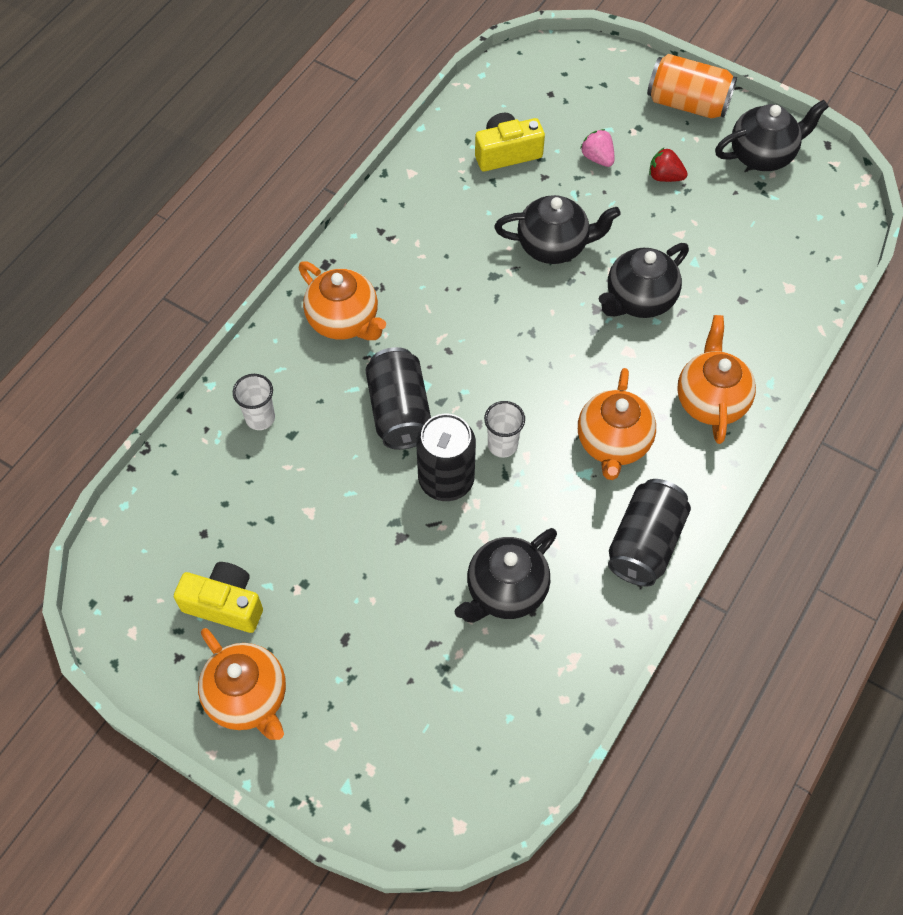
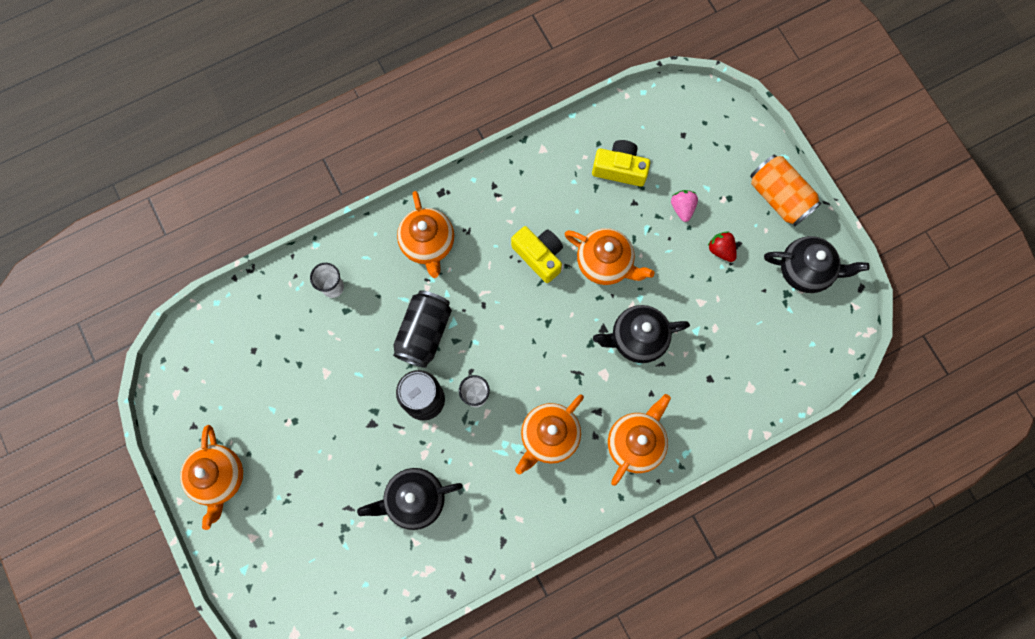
camera: 30 degrees right, 15 degrees up
yellow camera [174,562,263,633] -> yellow camera moved to [511,226,563,283]
black teapot [494,195,621,264] -> orange teapot [564,228,655,285]
black can [608,479,691,587] -> none

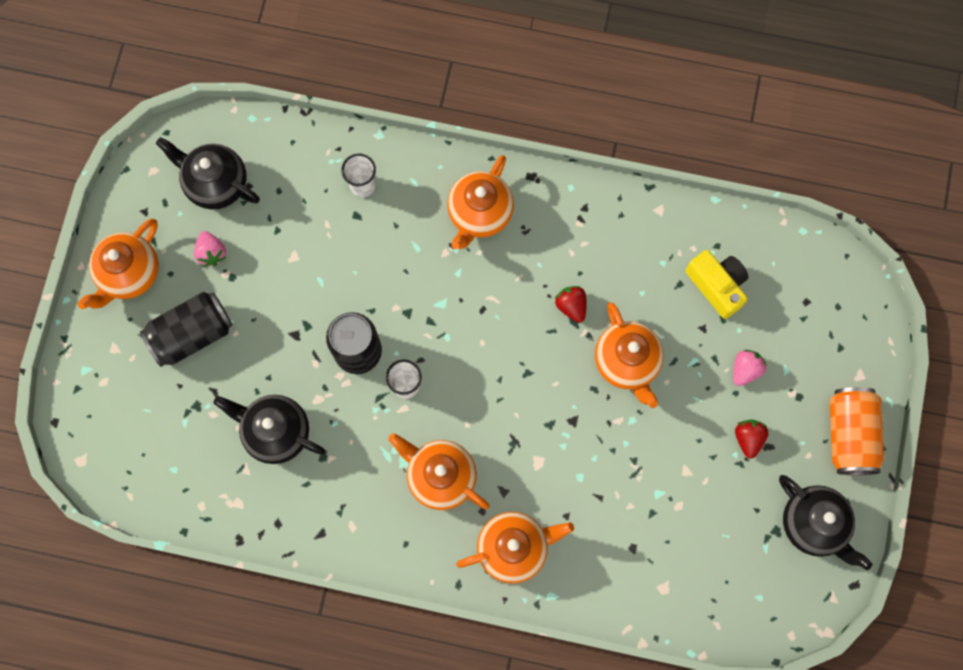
camera: 40 degrees right, 0 degrees up
black can [393,290,452,368] -> black can moved to [140,292,233,367]
yellow camera [511,226,563,283] -> red strawberry [555,286,586,323]
orange teapot [515,394,584,475] -> orange teapot turned 45 degrees clockwise [388,433,490,510]
black teapot [593,305,690,363] -> black teapot moved to [156,137,260,209]
none -> pink strawberry [194,231,226,267]

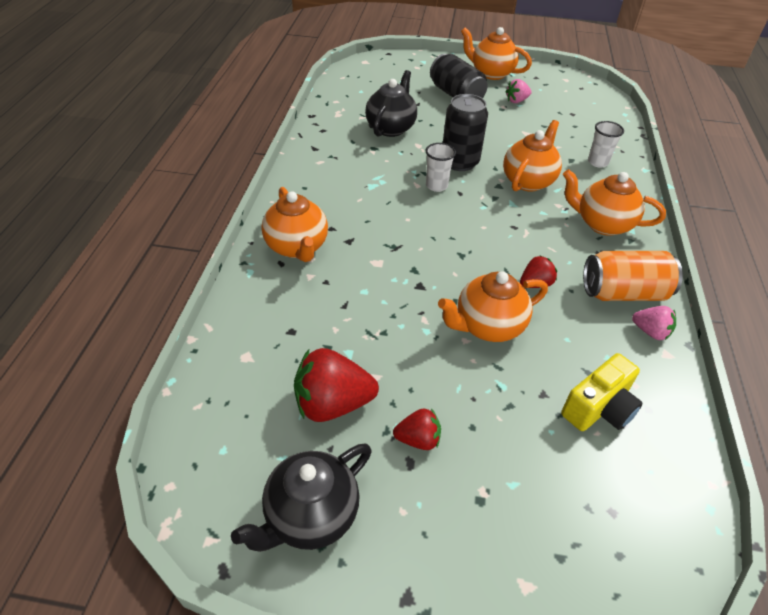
camera: 85 degrees right, 30 degrees down
black teapot [156,137,260,209] -> none
orange teapot [388,433,490,510] -> orange teapot moved to [503,120,562,191]
pink strawberry [733,350,767,386] -> pink strawberry moved to [632,306,676,340]
orange can [830,387,884,475] -> orange can moved to [583,251,683,301]
none -> red strawberry [294,348,379,422]

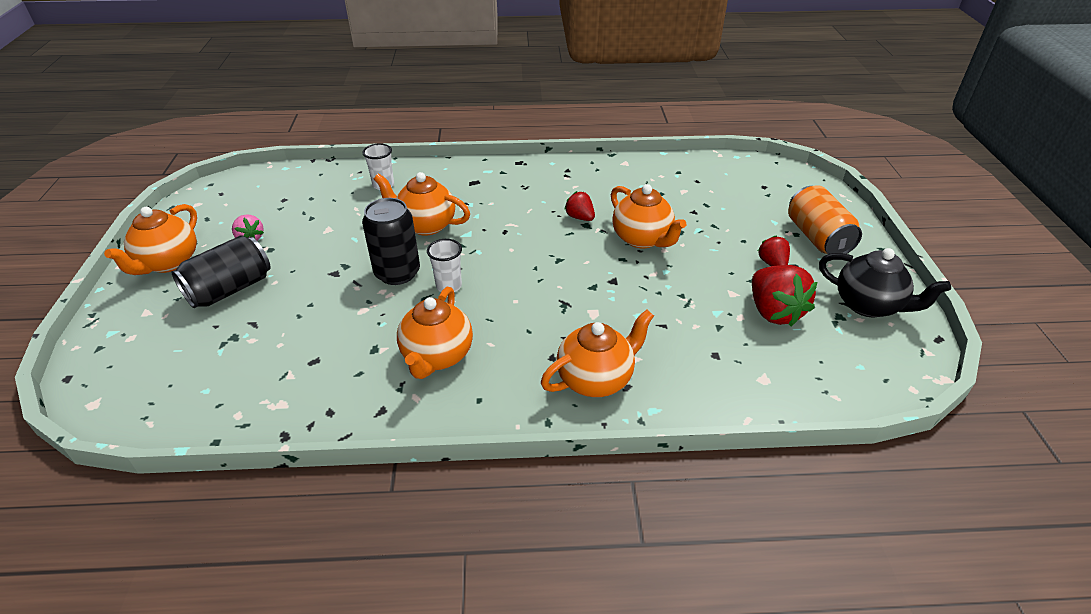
camera: 100 degrees left, 5 degrees down
black teapot [365,70,417,137] -> none
yellow camera [561,353,643,431] -> none
orange teapot [563,169,666,236] -> orange teapot moved to [397,287,473,379]
orange can [583,251,683,301] -> orange can moved to [788,185,862,254]
pink strawberry [632,306,676,340] -> none

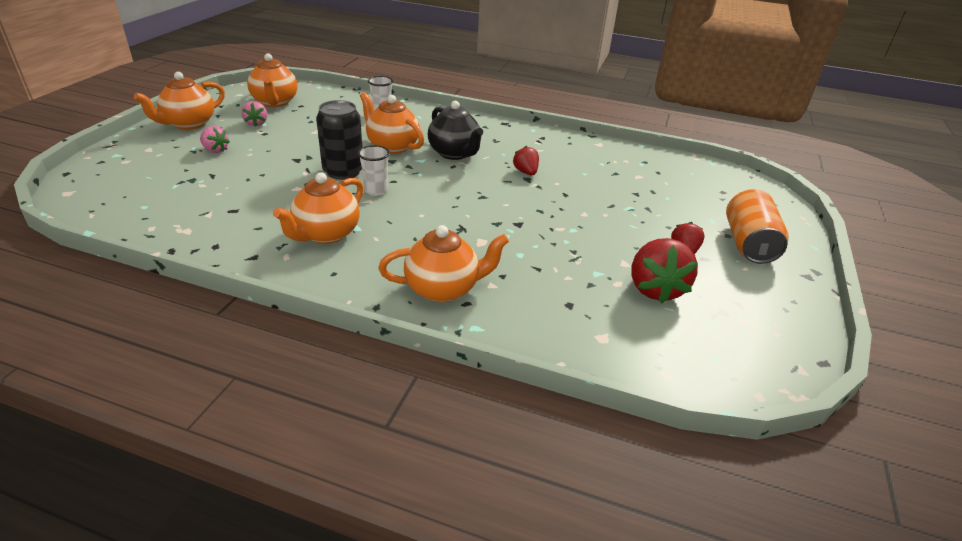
camera: 20 degrees right, 5 degrees down
black can [171,235,271,309] -> pink strawberry [200,126,230,153]
orange teapot [611,184,686,248] -> orange teapot moved to [247,53,298,107]
black teapot [819,248,951,317] -> black teapot moved to [428,101,483,160]

